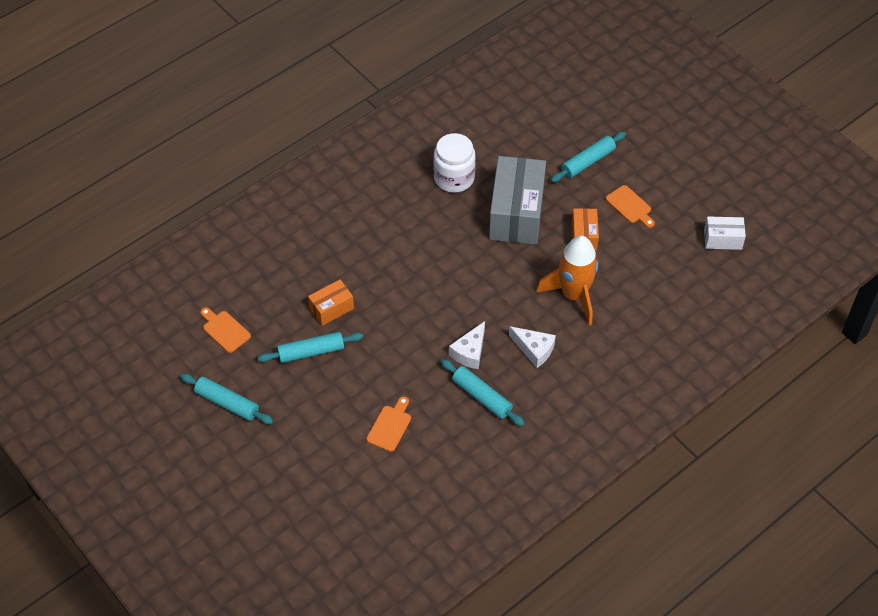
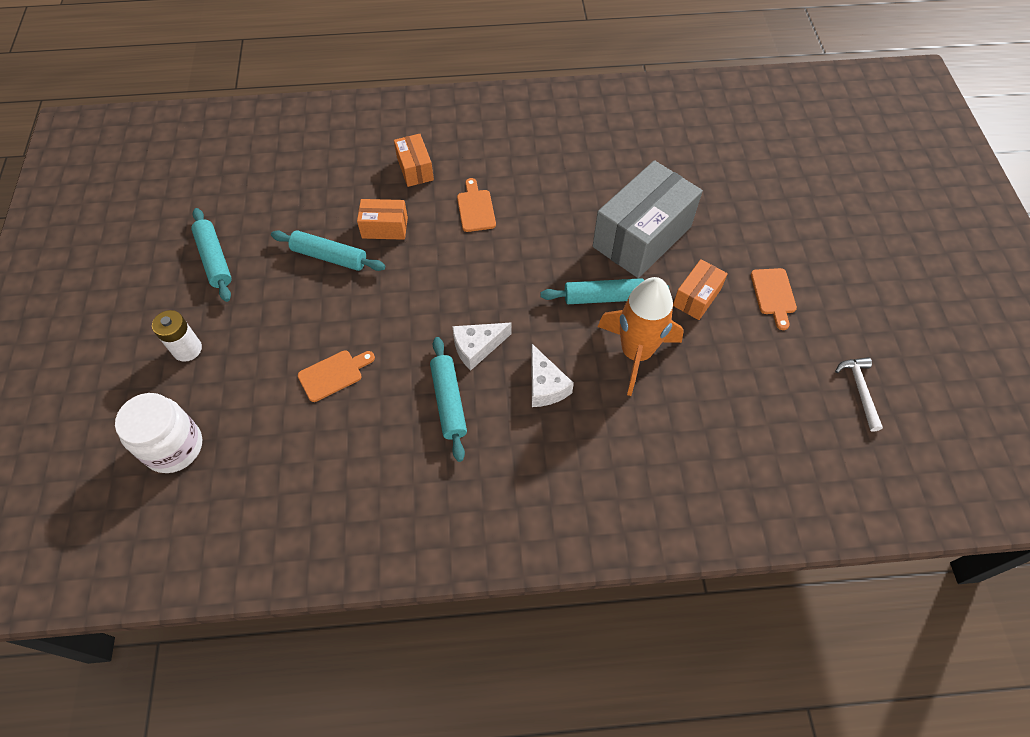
camera: 35 degrees right, 5 degrees up
orange cutting board [201,307,251,353] -> orange cutting board moved to [457,178,496,232]
white jar [433,133,476,193] -> white jar moved to [115,393,202,473]
turquoise rolling pin [551,132,626,182] -> turquoise rolling pin moved to [540,278,669,304]
white box [704,216,746,250] -> white hammer [835,357,883,432]
none -> white battery [152,310,202,362]
none -> orange box [394,134,434,187]

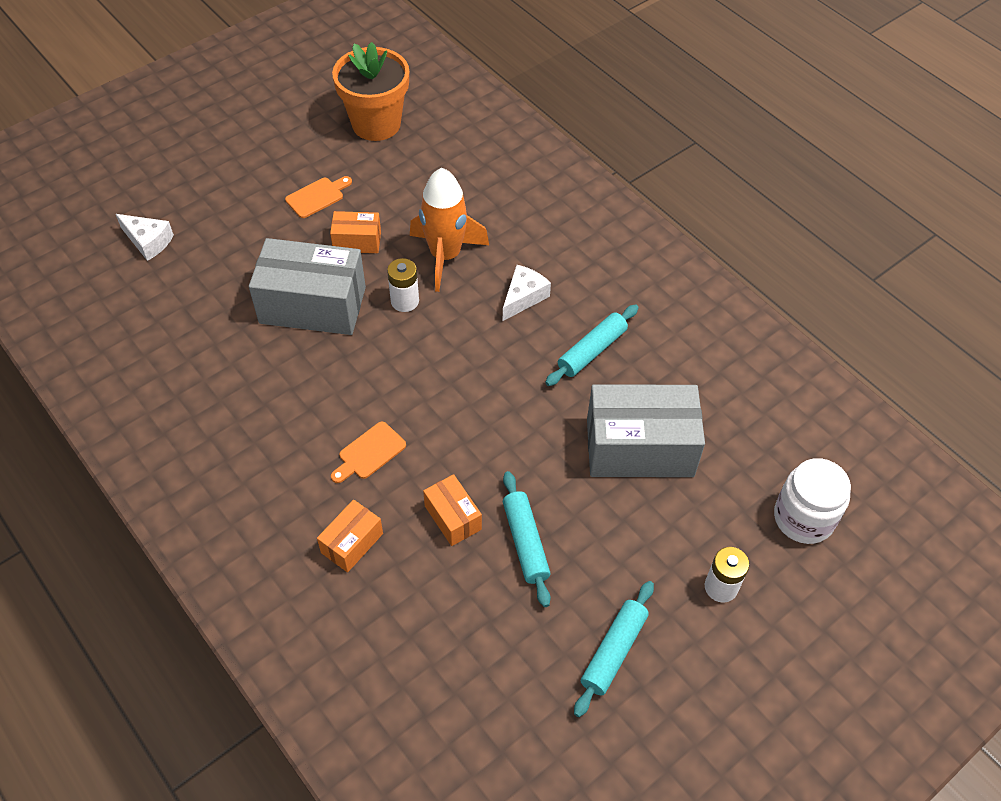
camera: 125 degrees left, 5 degrees down
orange cutting board [297,351,375,402] -> grey box [587,384,705,477]
white cheese [452,323,512,370] -> white cheese moved to [116,214,174,261]
turquoise rolling pin [540,278,669,304] -> white battery [387,258,419,312]
white hammer [835,357,883,432] -> orange flower pot [332,42,409,141]

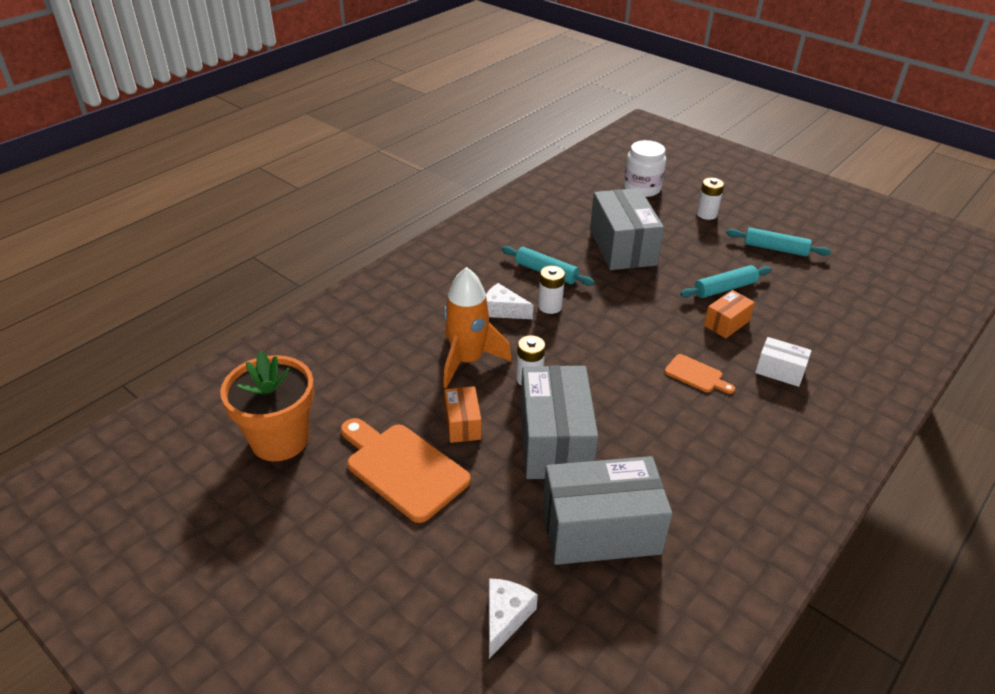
camera: 100 degrees left, 15 degrees down
orange cutting board [285,176,352,218] -> orange cutting board [341,418,471,523], size x1.93
orange box [317,500,383,573] -> white box [755,337,812,387]
none -> white battery [538,266,565,314]
none -> grey box [543,456,672,565]

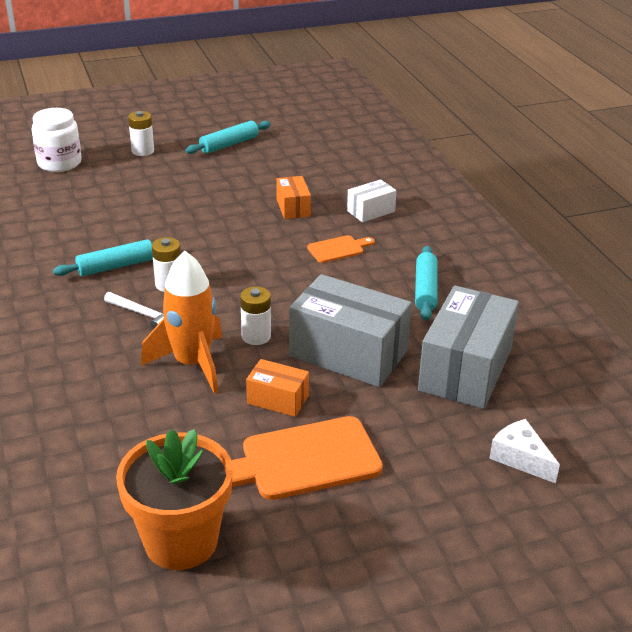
camera: 60 degrees left, 5 degrees down
white cheese [486,283,533,319] -> white hammer [104,292,164,329]
grey box [590,188,664,270] -> none
turquoise rolling pin [680,265,772,298] -> turquoise rolling pin moved to [415,246,438,321]

